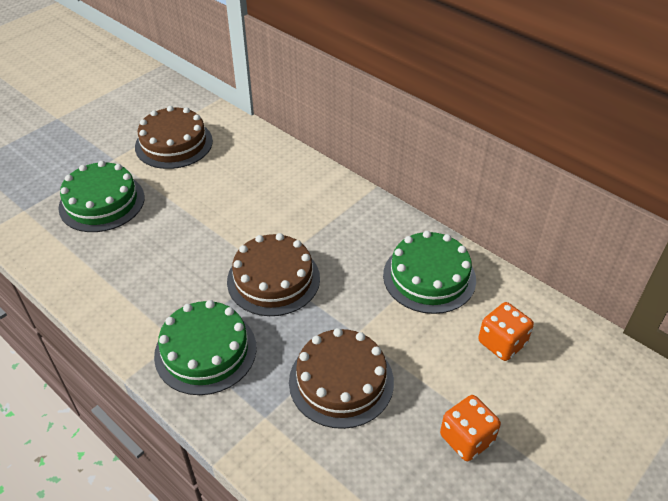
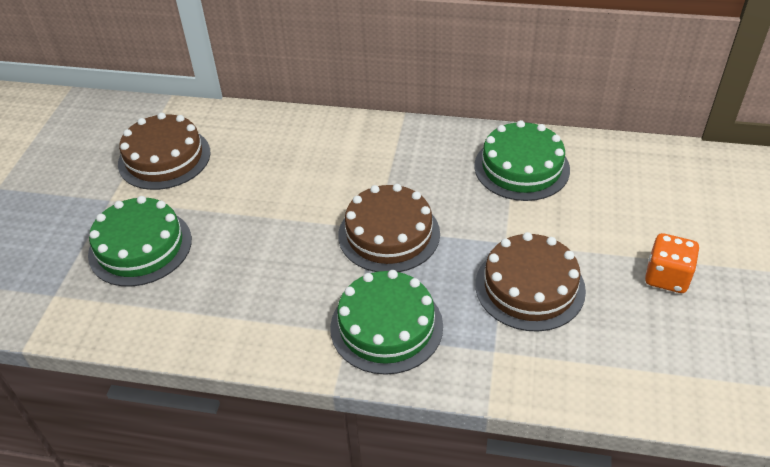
camera: 30 degrees left, 0 degrees up
orange dice [478,302,534,361] -> none

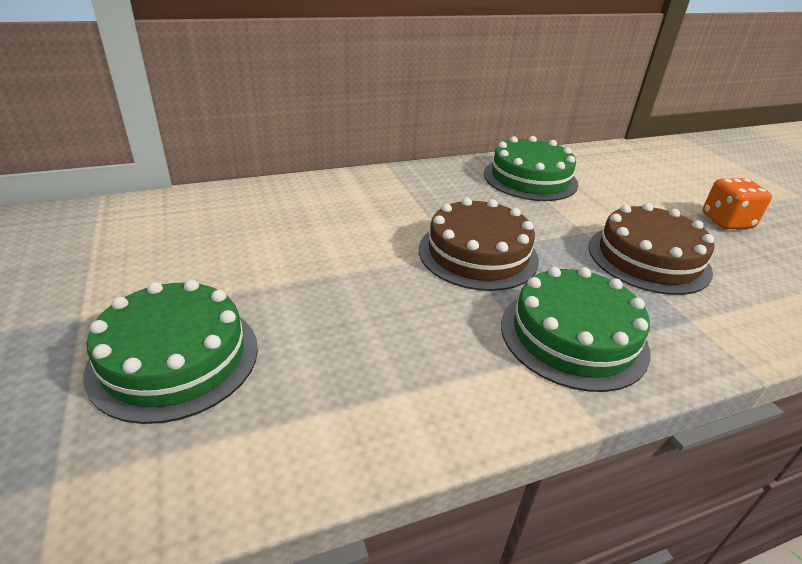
camera: 35 degrees left, 10 degrees down
brown cake [118,113,211,190] -> none

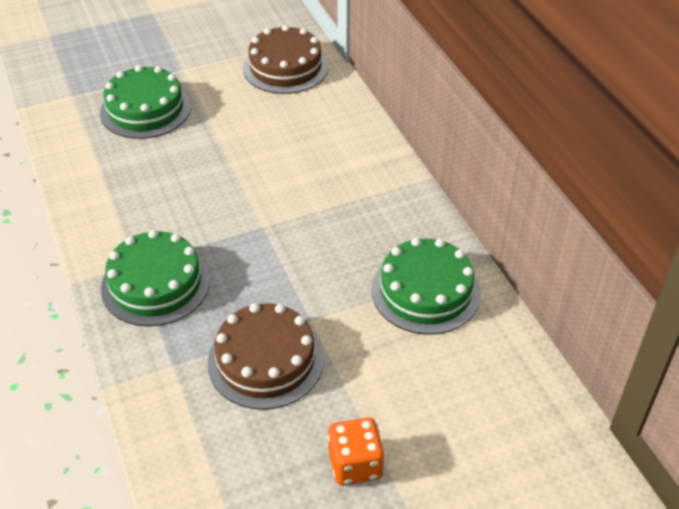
camera: 90 degrees right, 10 degrees up
brown cake [419,198,539,291] -> brown cake moved to [243,25,329,94]

